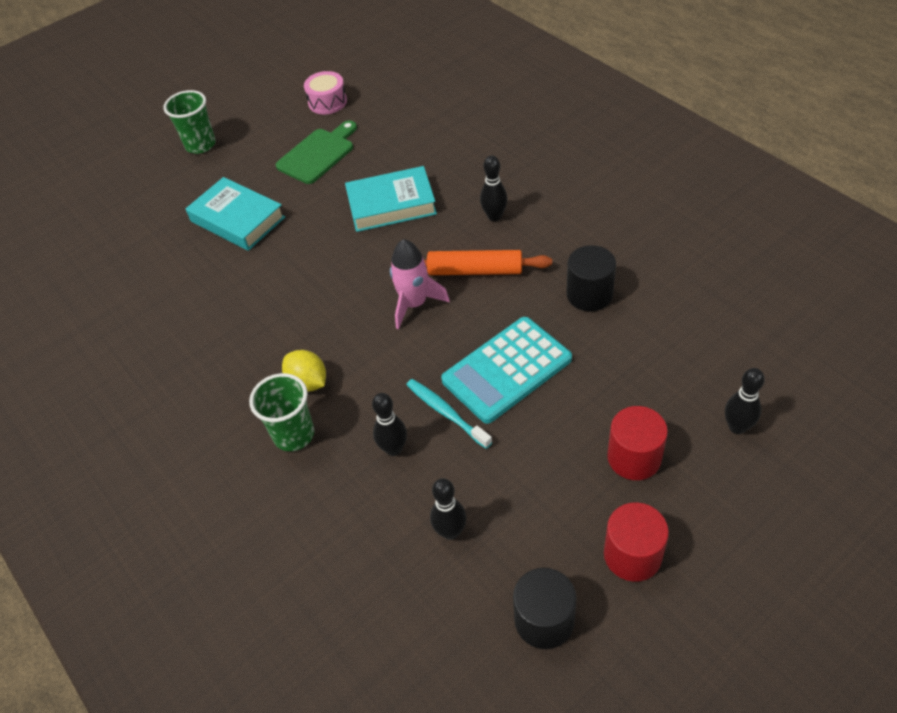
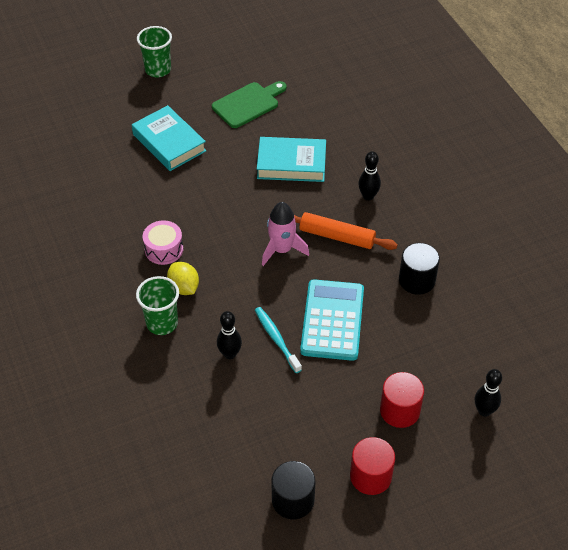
camera: 10 degrees right, 0 degrees up
pink drum [304,71,347,115] -> pink drum moved to [143,220,183,265]
black bowling pin [430,478,466,540] -> none
turquoise calculator [441,317,572,424] -> turquoise calculator turned 120 degrees clockwise [300,279,364,361]

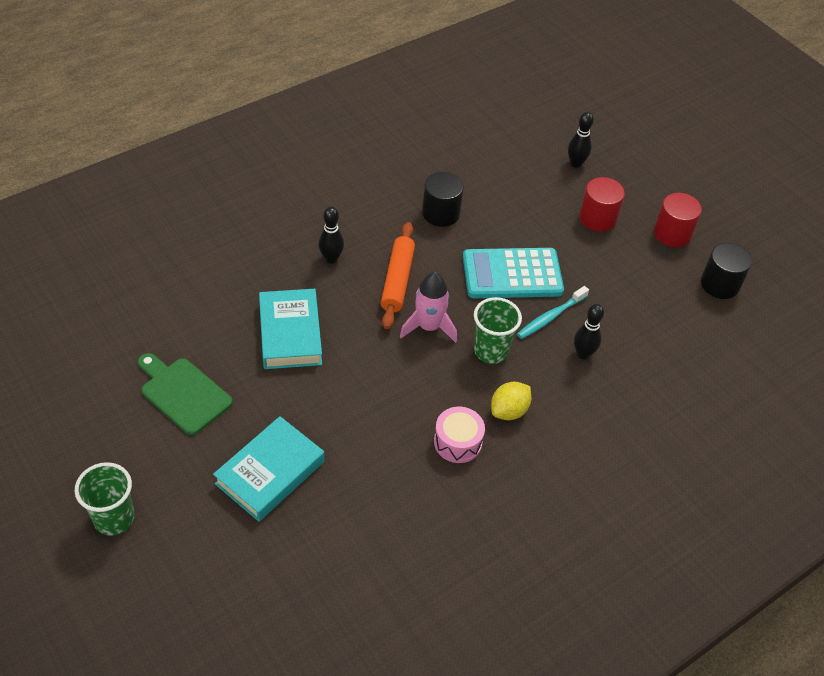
camera: 105 degrees left, 0 degrees up
green cup [136,276,179,335] -> green cup moved to [474,297,522,364]

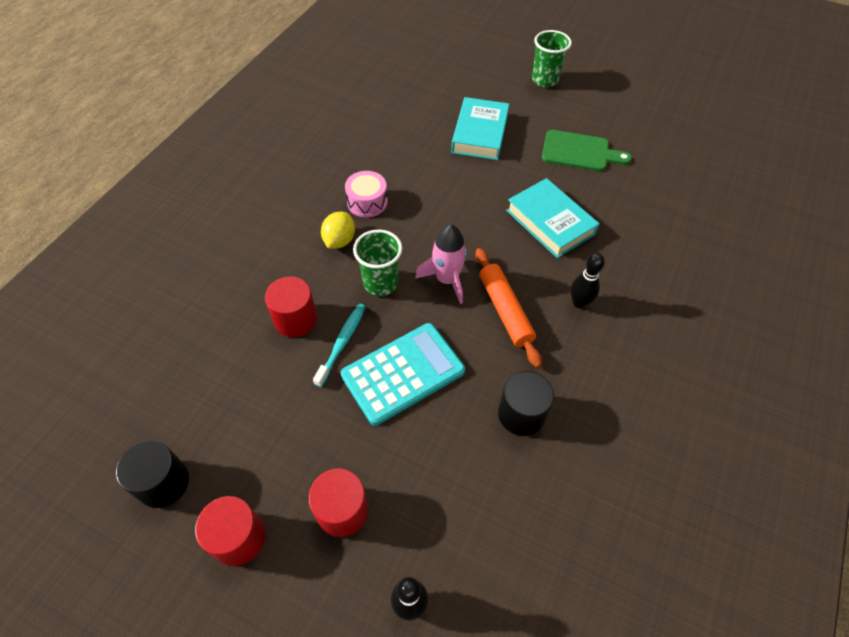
camera: 155 degrees right, 5 degrees up
black bowling pin [574,304,604,359] -> red cylinder [265,276,317,337]

